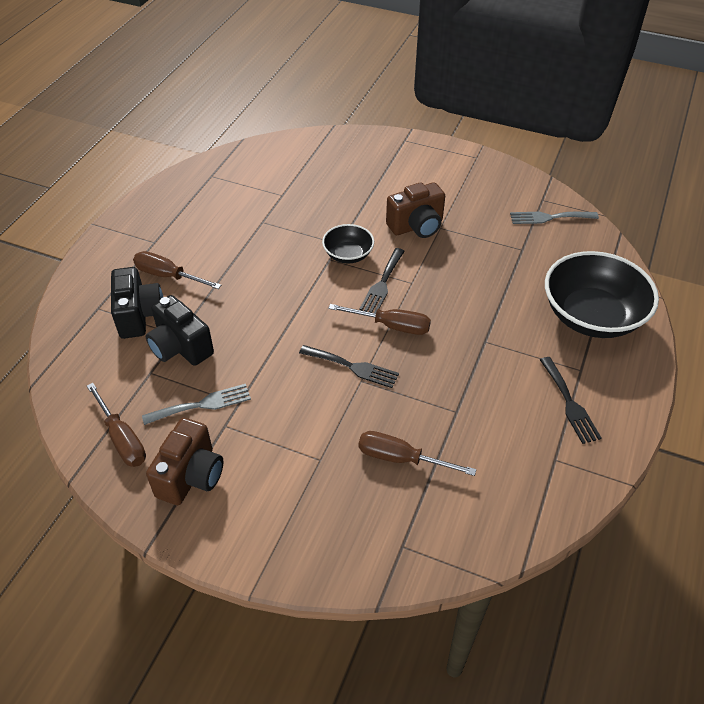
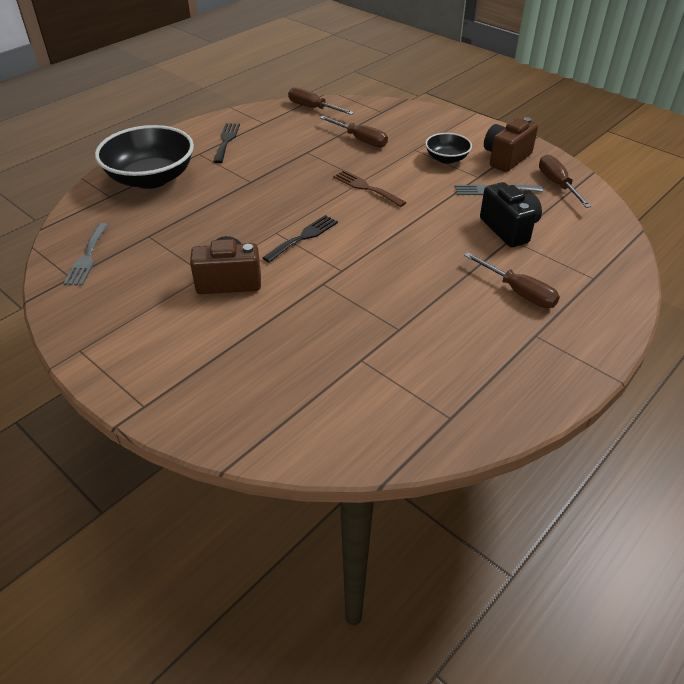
camera: 160 degrees left, 5 degrees down
black camera [111,267,163,339] -> none
black fork [299,345,399,388] -> brown fork [333,170,407,207]
black bowl [322,224,374,263] -> black bowl moved to [425,133,472,164]
brown screwdriver [328,304,431,335] -> brown screwdriver moved to [288,87,354,115]
grey fork [510,212,599,224] -> grey fork turned 75 degrees clockwise [63,223,108,286]

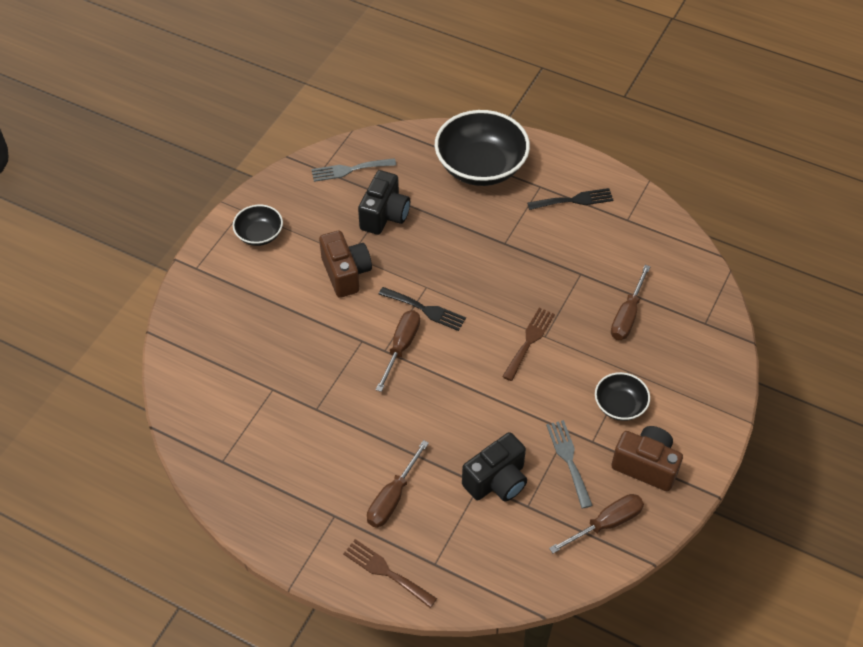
camera: 75 degrees right, 10 degrees up
brown screwdriver [288,87,354,115] -> brown screwdriver moved to [376,310,420,392]
none -> black bowl [233,205,283,246]
none -> brown fork [343,539,437,608]
none -> black camera [358,170,410,235]

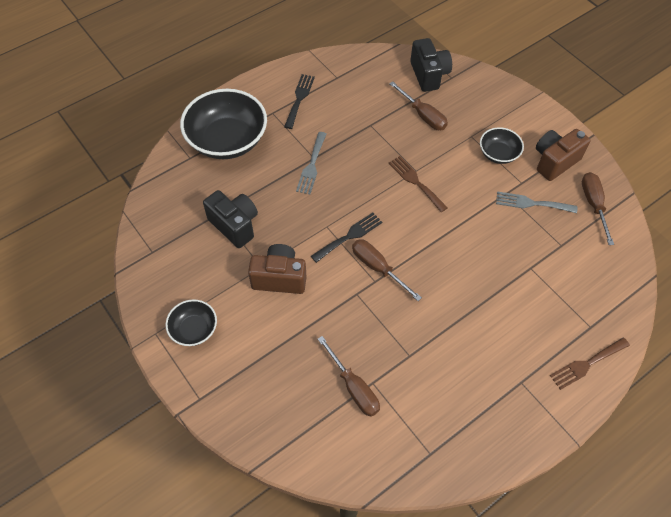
camera: 65 degrees left, 5 degrees up
grey fork [311,158,396,182] -> grey fork moved to [296,132,326,194]
brown screwdriver [367,440,429,528] -> brown screwdriver moved to [318,336,380,417]
black camera [462,432,527,501] -> black camera moved to [410,38,452,92]

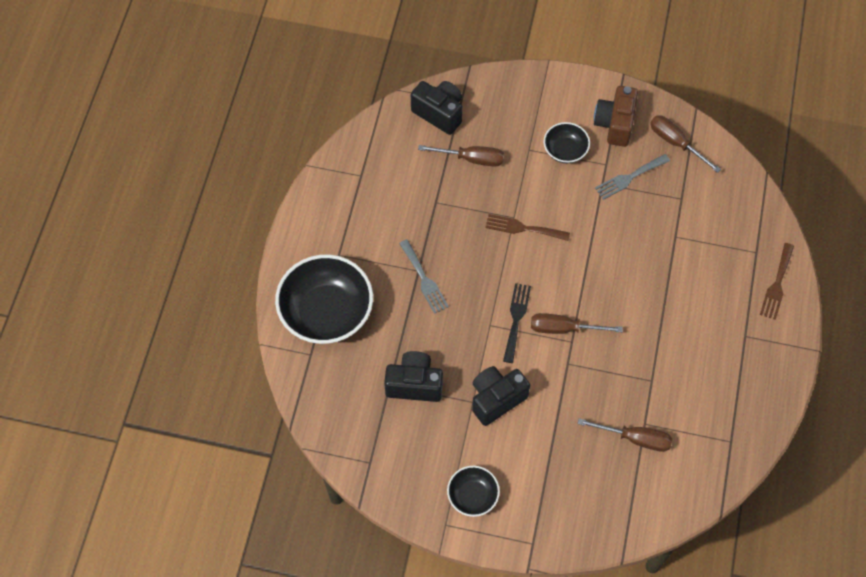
camera: 40 degrees left, 5 degrees up
brown camera [248,244,307,294] -> black camera [472,366,530,426]
black fork [284,74,315,129] -> none

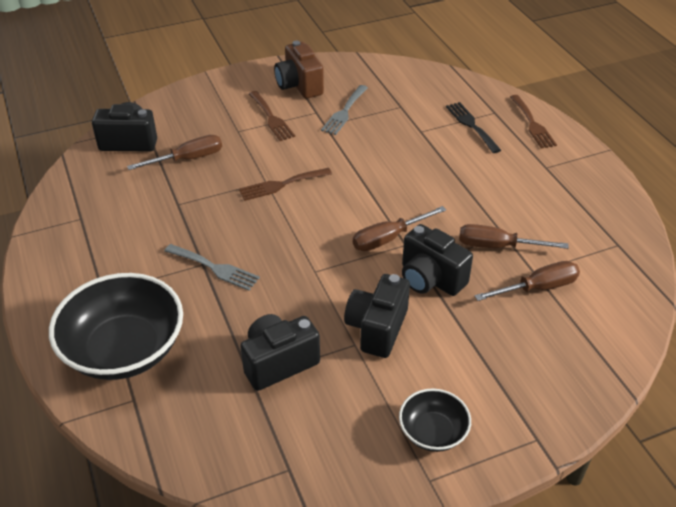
camera: 35 degrees left, 20 degrees down
black fork [503,283,531,363] -> black fork moved to [446,102,501,153]
black bowl [543,122,590,163] -> brown fork [249,91,295,141]
brown screwdriver [650,115,721,173] -> brown screwdriver moved to [459,224,569,249]
none -> black camera [402,224,473,296]

